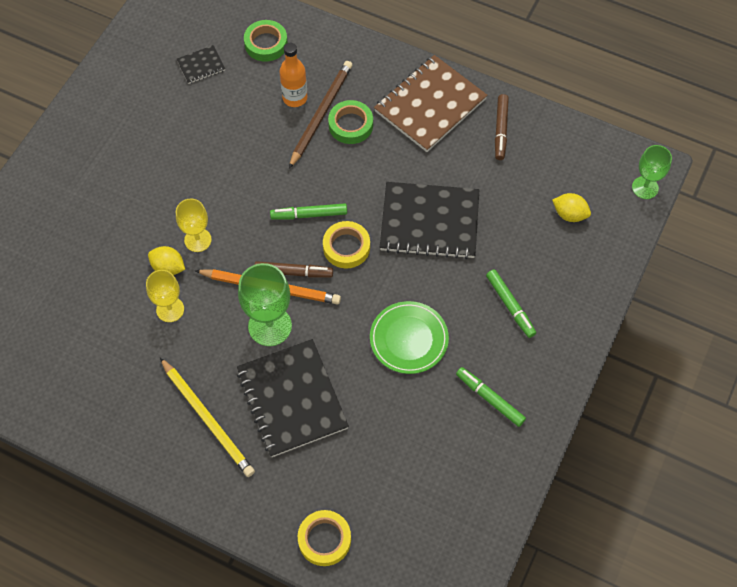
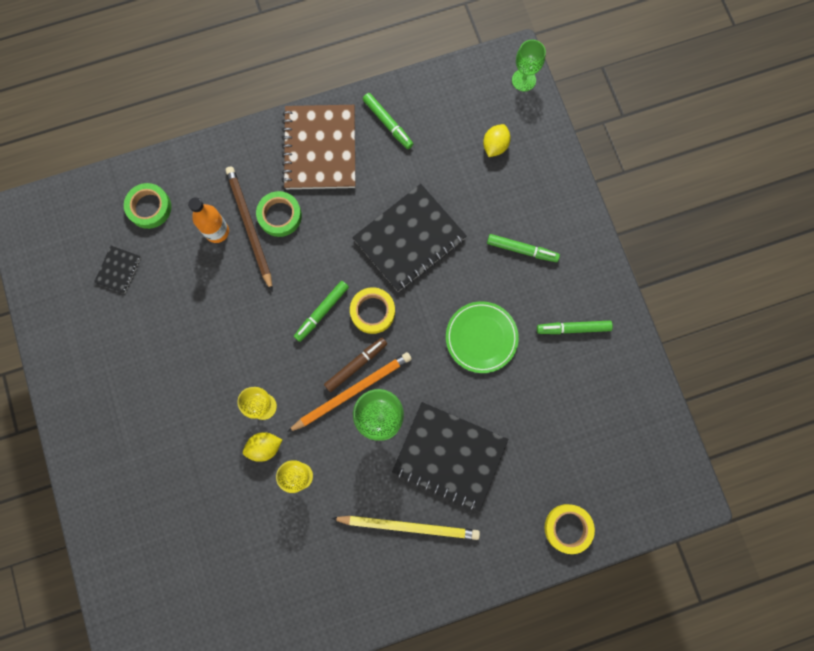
camera: 45 degrees left, 15 degrees up
brown marker [495,94,509,160] -> green marker [363,93,413,149]
yellow lemon [552,193,591,222] -> yellow lemon turned 45 degrees counterclockwise [483,124,511,157]

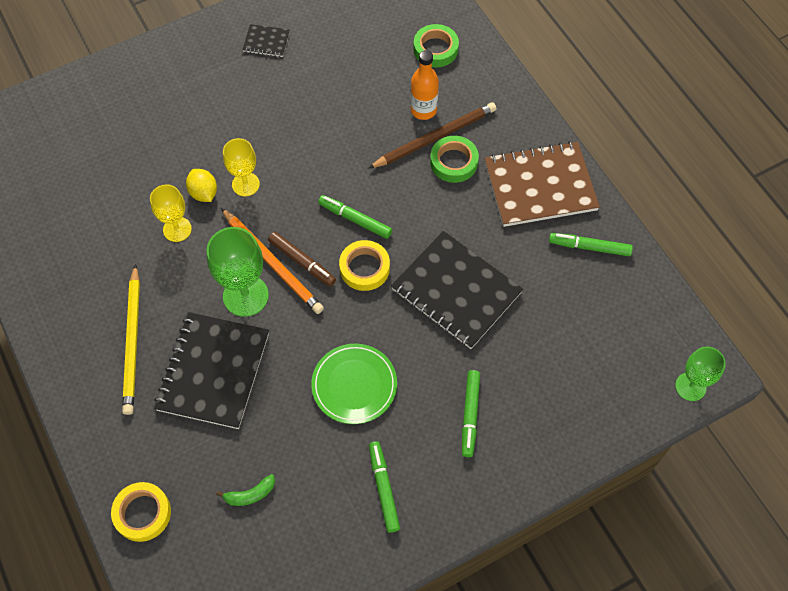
camera: 80 degrees right, 15 degrees down
black notebook [94,246,141,294] -> black notebook moved to [243,24,290,57]
green marker [363,93,413,149] -> green marker turned 60 degrees clockwise [549,233,633,256]
yellow lemon [483,124,511,157] -> none
none -> green banana [216,474,275,506]

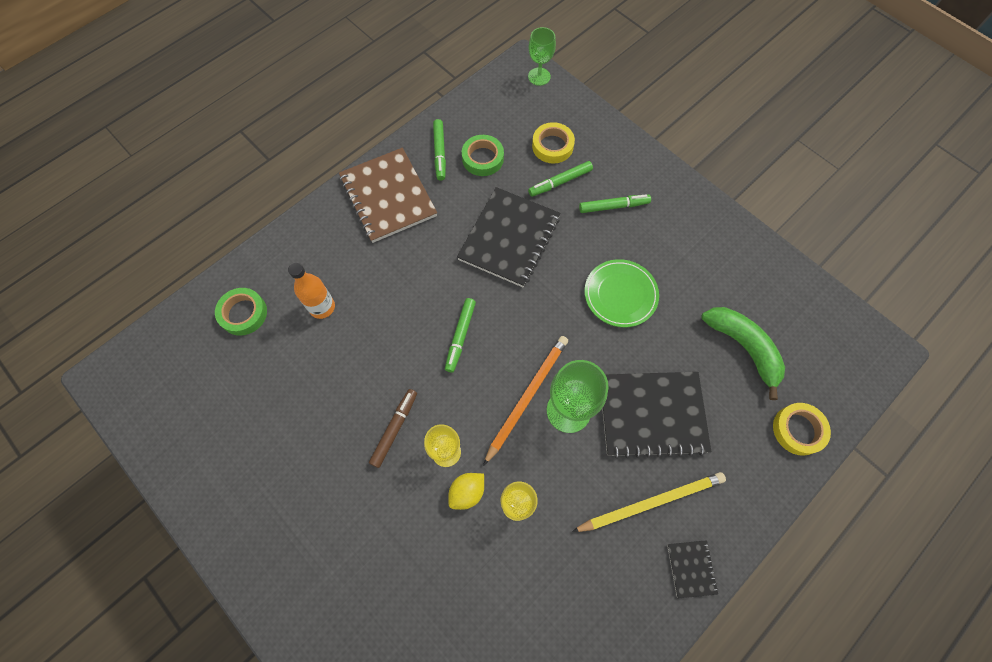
camera: 105 degrees left, 5 degrees up
green banana [216,474,275,506] -> green banana [701,307,785,400], size x2.09
black notebook [243,24,290,57] -> black notebook moved to [667,540,718,598]
brown marker [268,232,336,286] -> brown marker moved to [369,389,417,468]
yellow tape [339,240,390,291] -> yellow tape moved to [532,122,575,163]
brown pencil [368,103,496,169] -> none
green marker [369,441,400,533] -> green marker moved to [528,161,593,197]
green tape [430,136,479,183] -> green tape moved to [462,135,504,176]

